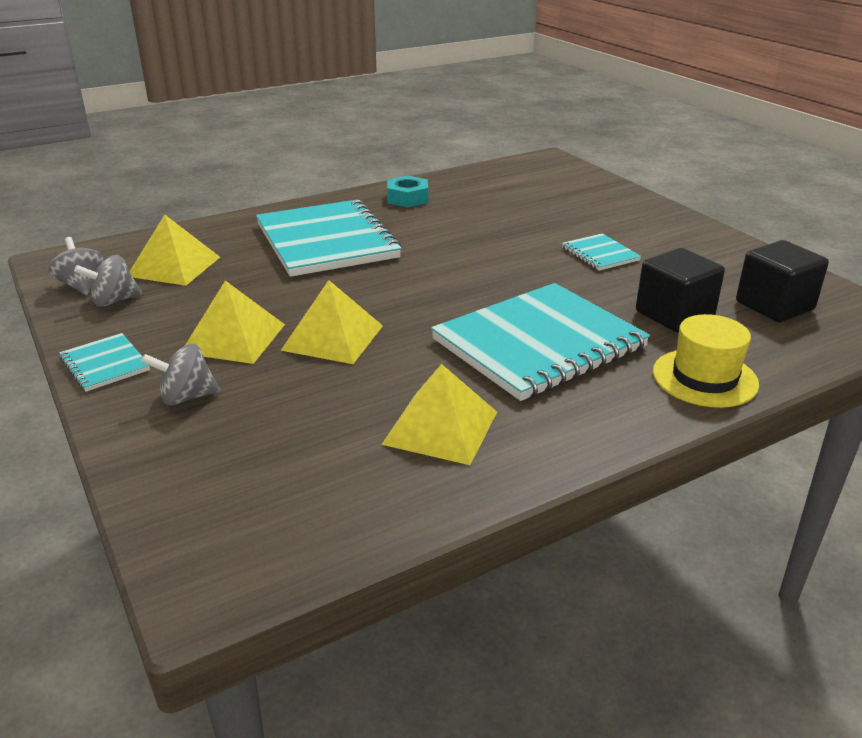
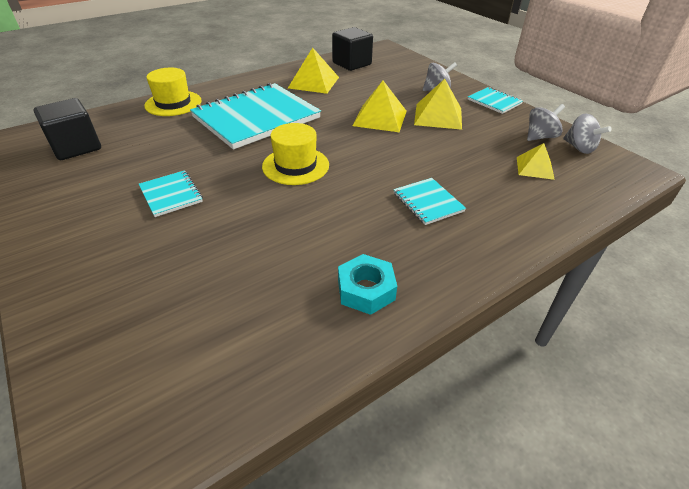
camera: 175 degrees right, 10 degrees up
yellow pyramid [129,215,220,286] -> yellow pyramid [517,143,555,180], size x0.62
turquoise notebook [256,200,402,277] -> turquoise notebook [393,178,466,225], size x0.45
black cube [636,248,725,332] -> black cube moved to [332,27,373,71]
none -> yellow hat [262,123,329,185]

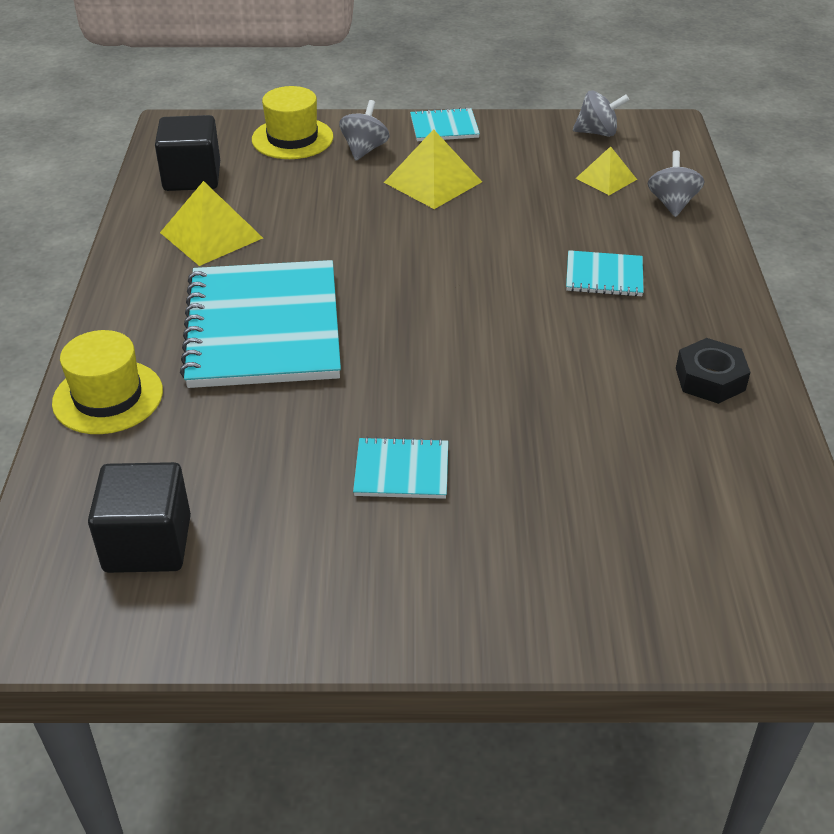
camera: 55 degrees left, 0 degrees up
yellow hat [262,123,329,185] -> yellow hat moved to [252,86,333,159]
turquoise nut [338,254,397,315] -> black nut [676,338,751,404]
yellow pyramid [353,81,407,132] -> none
grey spinning top [527,104,565,141] -> grey spinning top moved to [648,151,705,217]

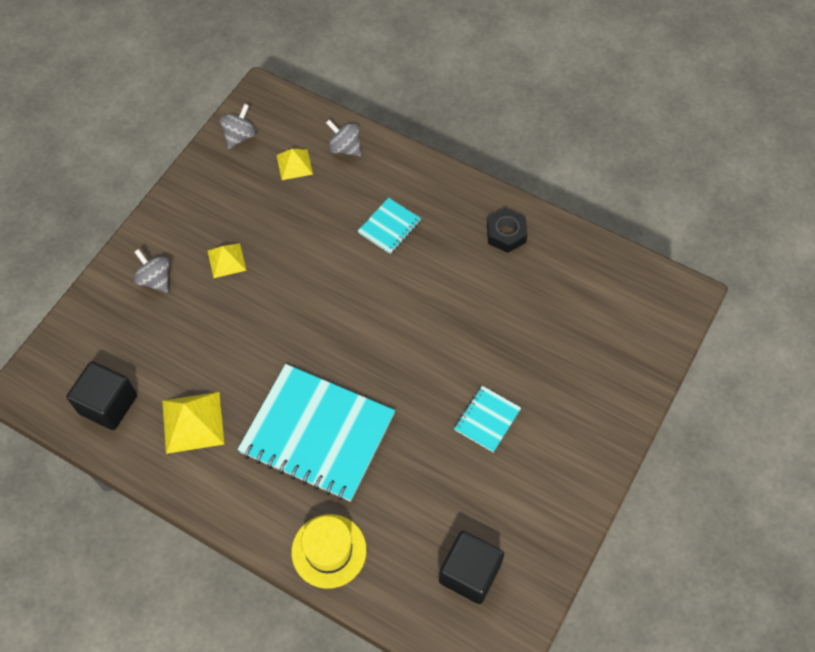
camera: 60 degrees left, 20 degrees up
yellow hat [252,86,333,159] -> none
yellow pyramid [384,129,482,209] -> yellow pyramid [208,243,247,278], size x0.62
turquoise notebook [410,107,480,141] -> none

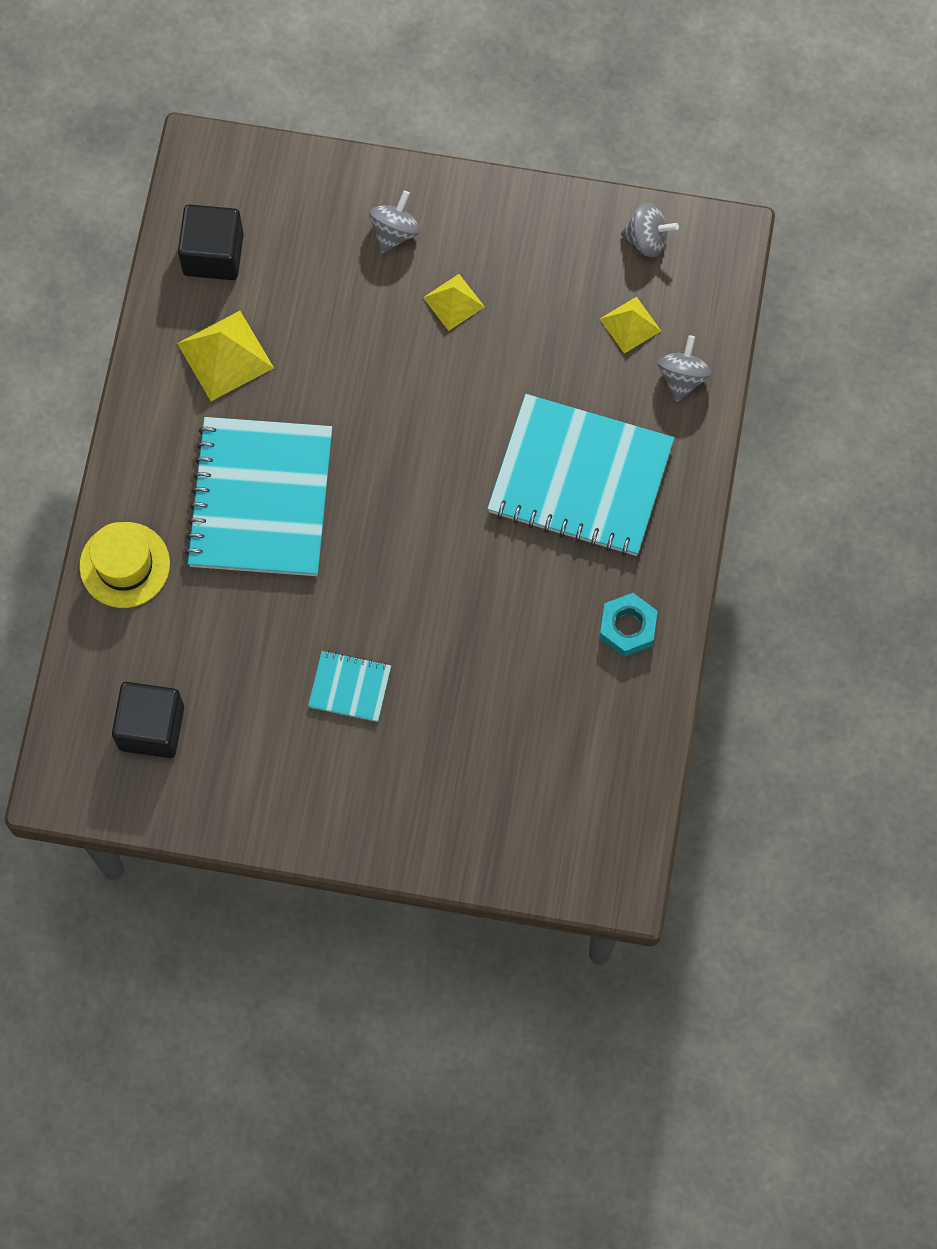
camera: 70 degrees right, 10 degrees up
turquoise notebook [358,198,421,254] -> turquoise notebook [487,394,674,556], size x2.23
black nut [487,208,527,253] -> turquoise nut [599,593,658,657]

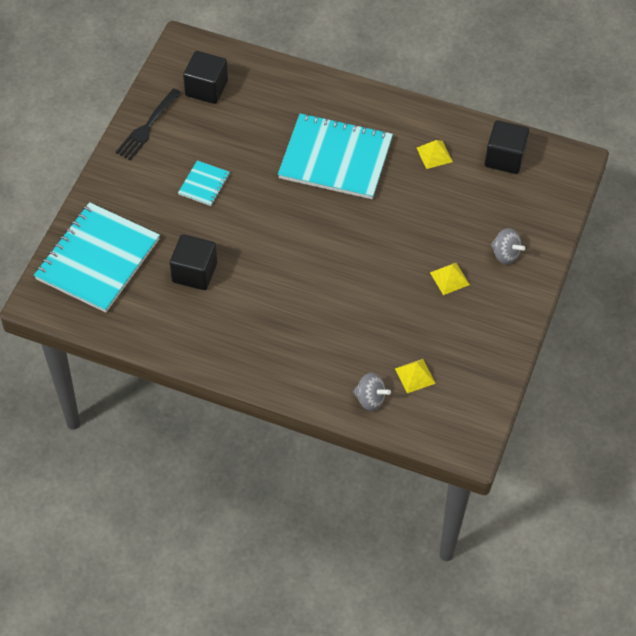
camera: 100 degrees right, 15 degrees down
yellow hat [79,522,170,608] -> none
yellow pyramid [177,311,274,401] -> yellow pyramid [417,140,453,169], size x0.62
turquoise notebook [487,394,674,556] -> turquoise notebook moved to [34,202,160,313]
turquoise nut [599,593,658,657] -> none
grey spinning top [621,203,679,257] -> none
none -> black fork [116,88,181,160]
none -> black cube [170,234,217,290]

